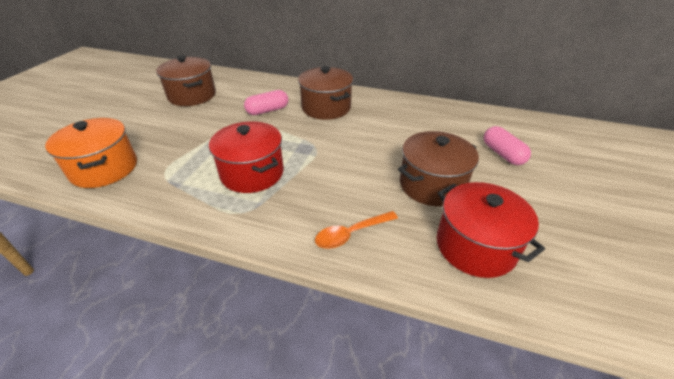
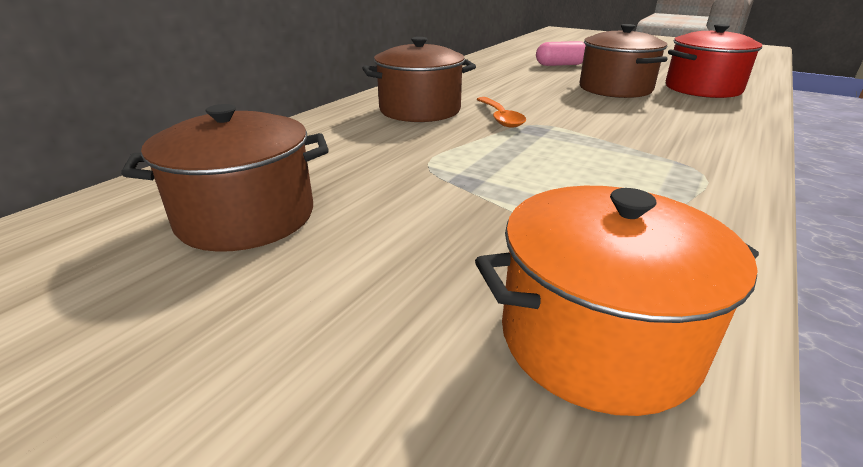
camera: 75 degrees left, 10 degrees down
red pot [209,121,284,193] -> none
pink capsule [244,90,288,115] -> none
orange spoon [315,211,398,249] -> orange spoon moved to [477,97,526,127]

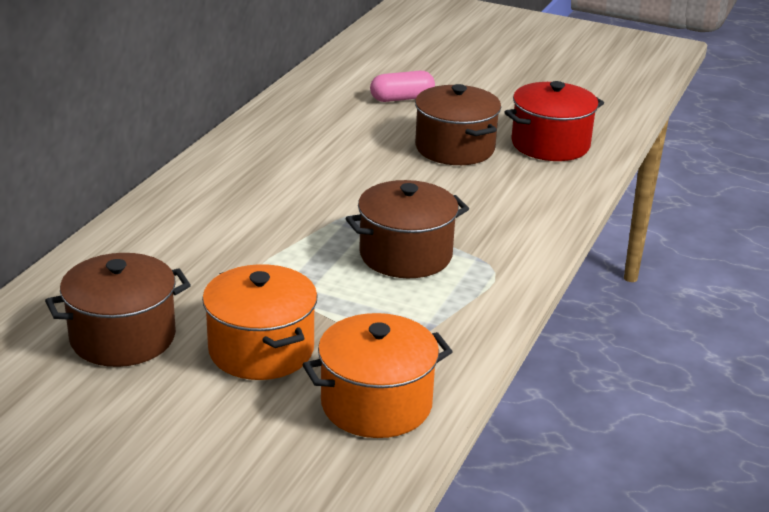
camera: 10 degrees left, 0 degrees up
brown pot [362,37,476,122] -> brown pot moved to [345,180,469,278]
orange spoon [477,97,526,127] -> none
none -> orange pot [202,264,318,380]

